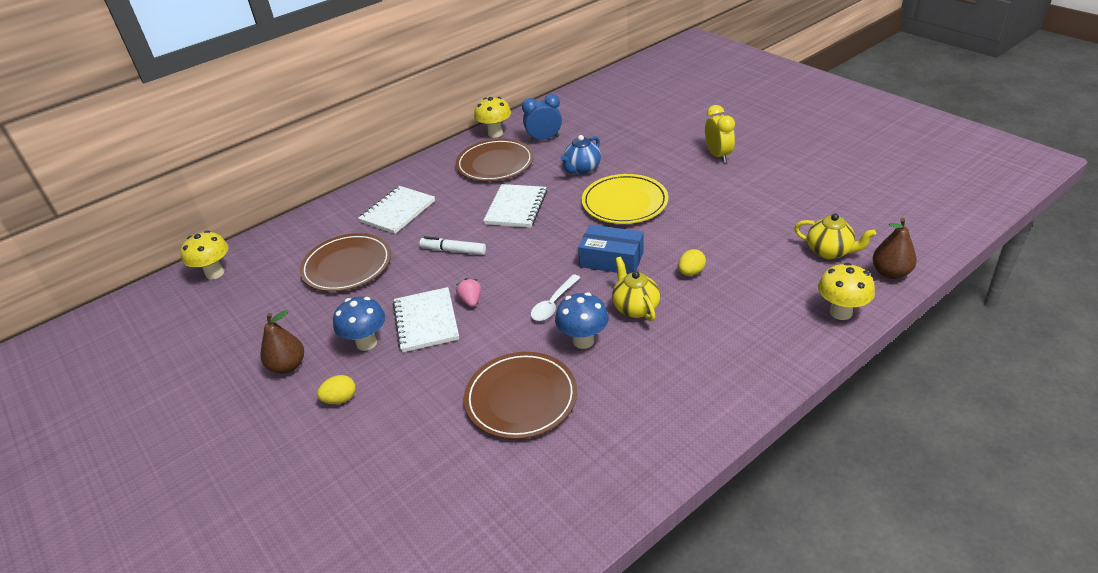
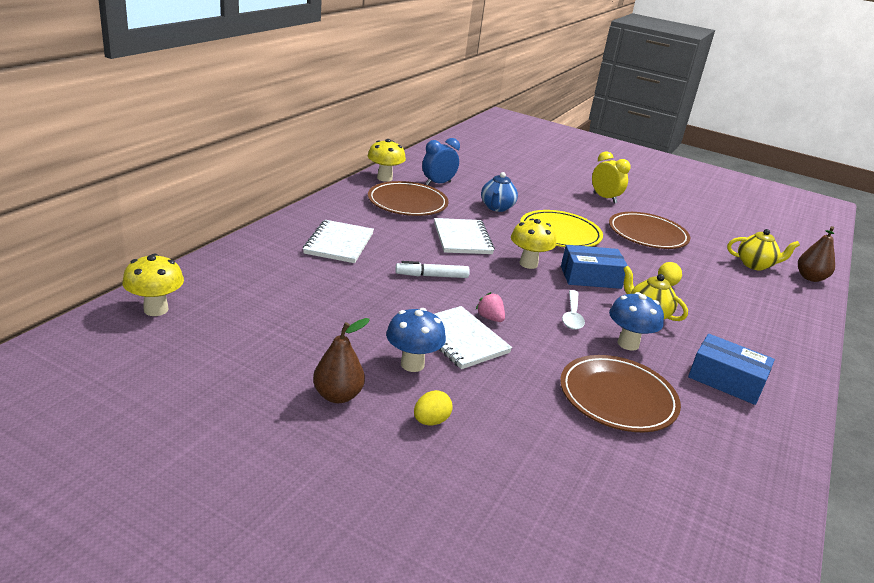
camera: 30 degrees left, 10 degrees down
brown plate [300,233,391,292] -> brown plate moved to [609,212,690,249]
yellow mushroom [818,263,875,320] -> yellow mushroom moved to [511,219,556,269]
none -> blue box [688,334,775,405]

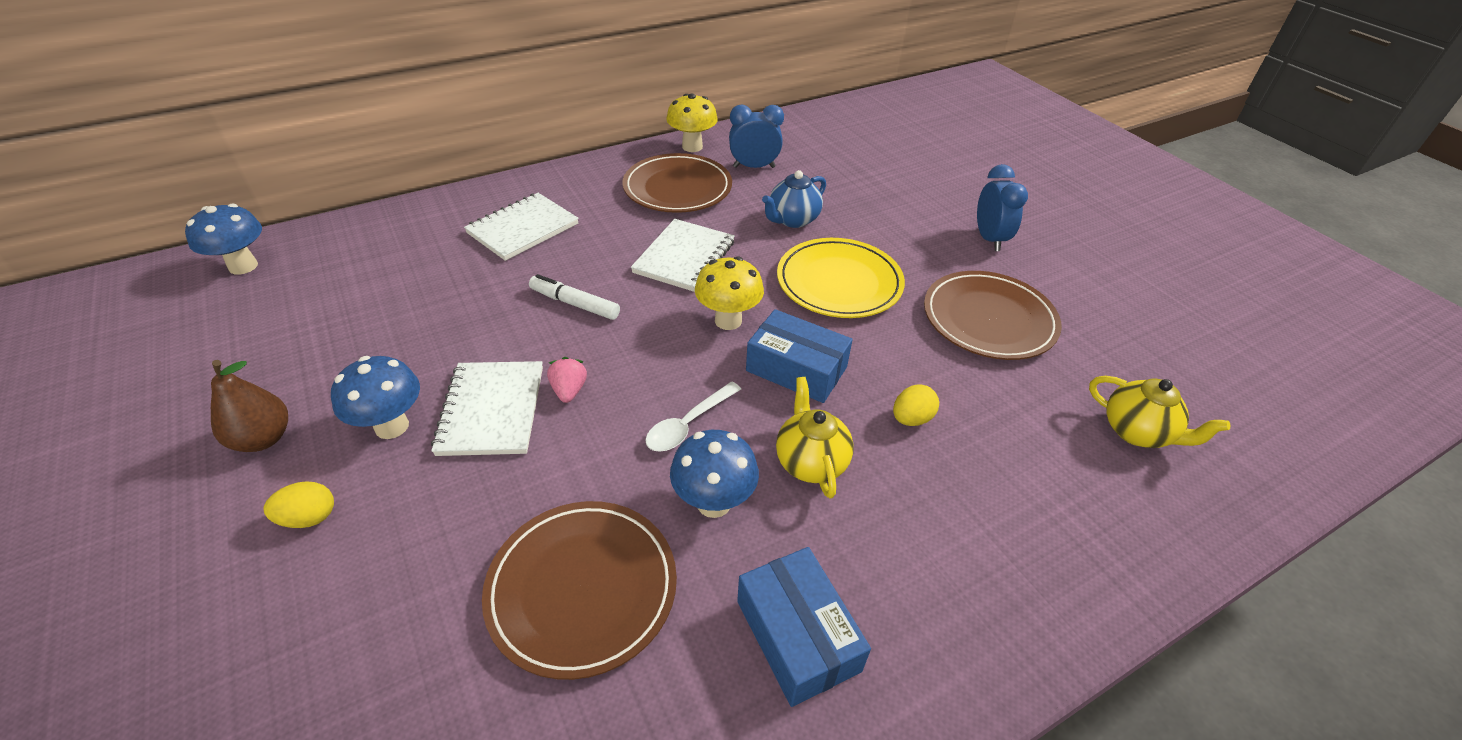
camera: 35 degrees right, 15 degrees up
yellow mushroom [122,254,184,316] -> blue mushroom [185,204,262,275]
yellow clock [592,152,631,203] -> blue clock [977,164,1028,251]
brown pear [798,226,835,282] -> none

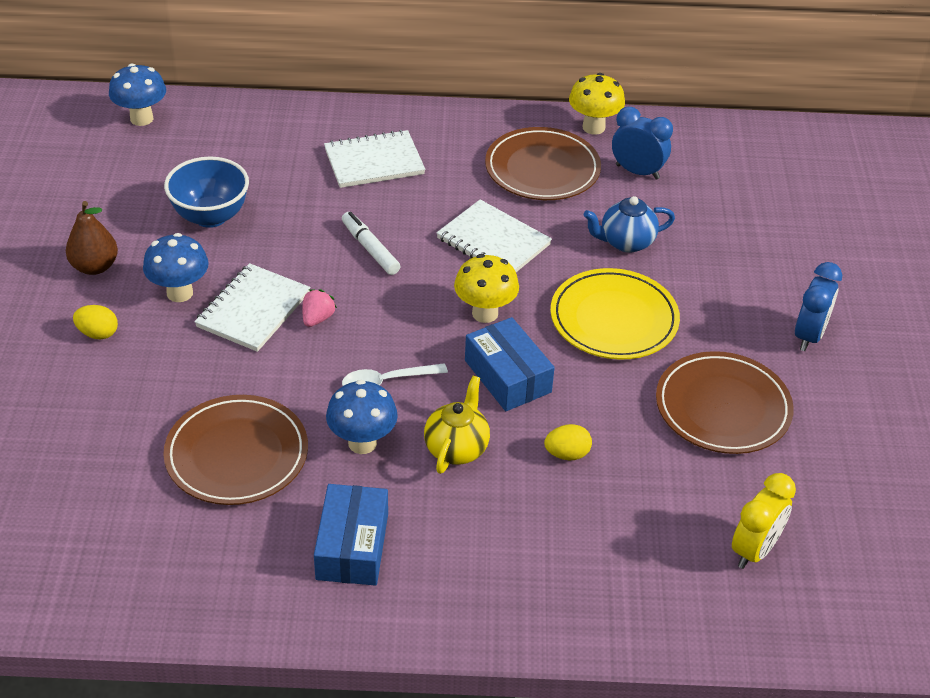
camera: 30 degrees right, 0 degrees up
white notebook [631,219,735,292] -> white notebook turned 75 degrees clockwise [437,199,552,272]
yellow teapot [1089,376,1230,448] -> yellow clock [732,473,796,569]
none -> blue bowl [164,157,249,228]

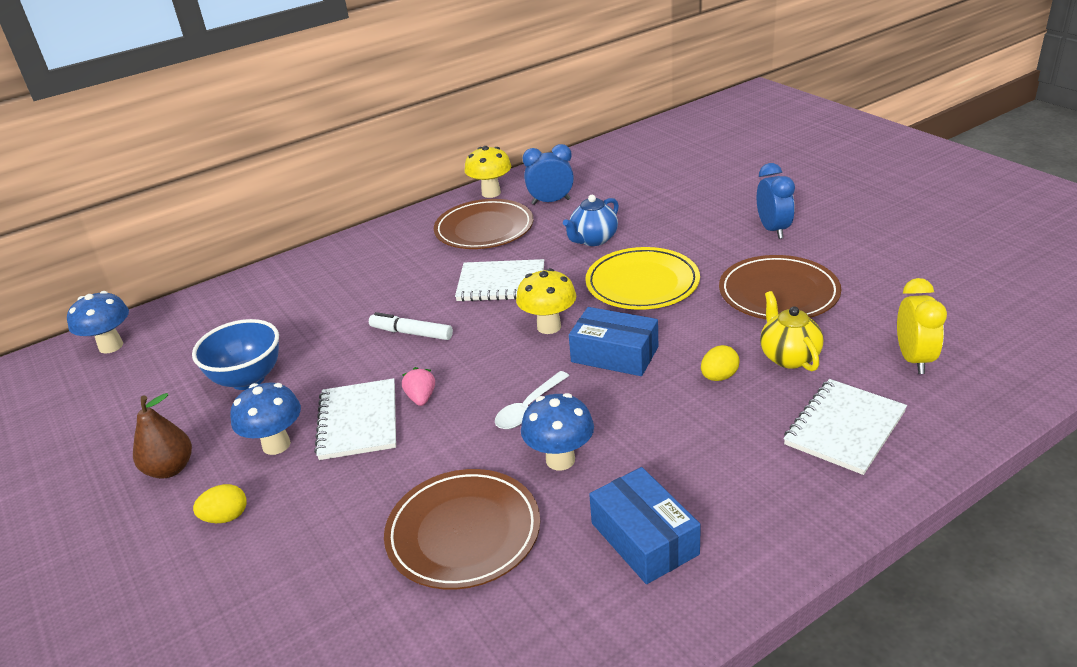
camera: 30 degrees left, 10 degrees down
white notebook [324,130,425,188] -> white notebook moved to [784,379,907,475]
yellow teapot [424,376,490,474] -> yellow teapot moved to [760,291,823,371]

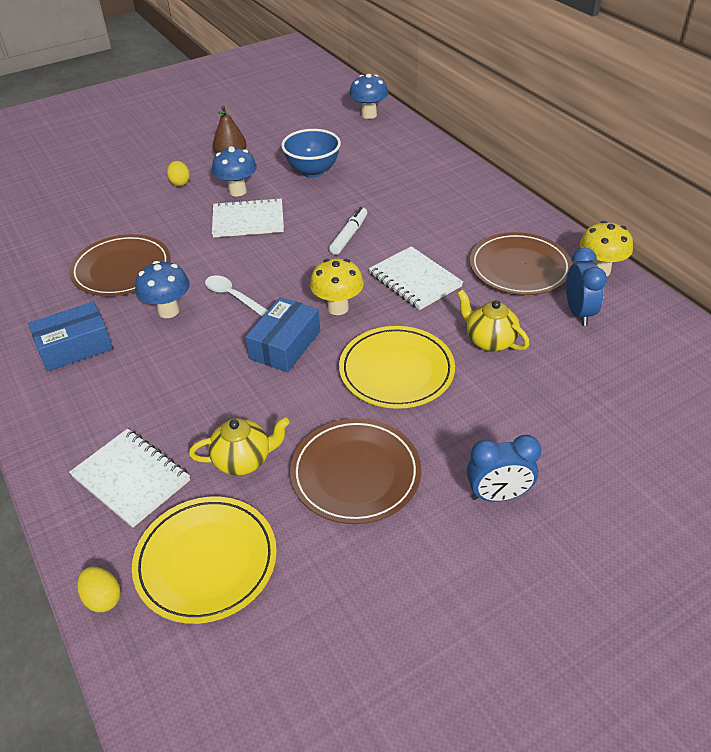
camera: 90 degrees right, 10 degrees up
pink strawberry [402,367,435,406] -> none
white notebook [455,259,544,302] -> white notebook turned 45 degrees counterclockwise [369,246,463,310]
blue teapot [563,195,619,246] -> yellow teapot [457,290,529,352]
yellow egg [701,345,740,381] -> yellow egg moved to [77,567,121,612]
yellow clock [897,278,947,374] -> yellow plate [132,497,277,624]

